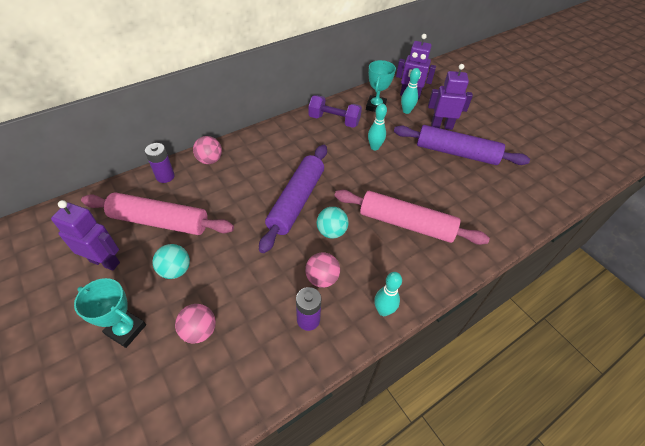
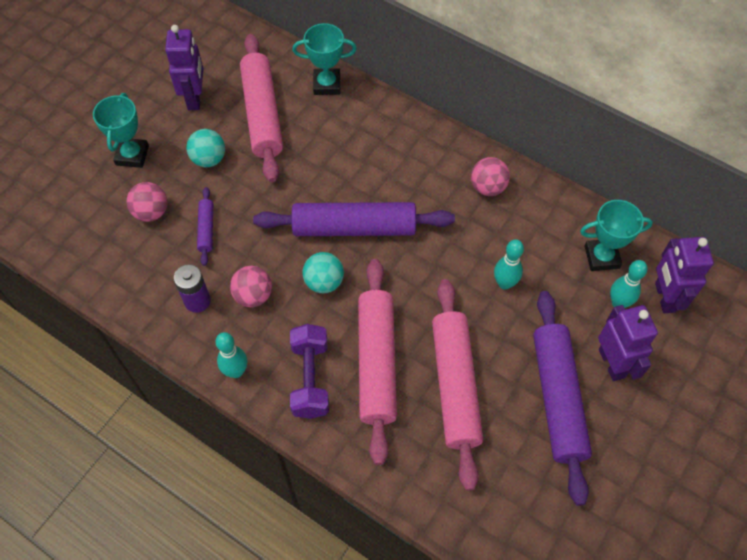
camera: 70 degrees right, 10 degrees up
purple battery [145,143,175,183] -> turquoise trophy [292,23,357,95]
pink ball [193,136,222,164] -> pink ball moved to [471,157,510,196]
purple dumbbell [309,95,362,128] -> purple dumbbell moved to [290,324,329,419]
none -> purple rolling pin [197,187,213,266]
none -> pink rolling pin [432,279,483,491]

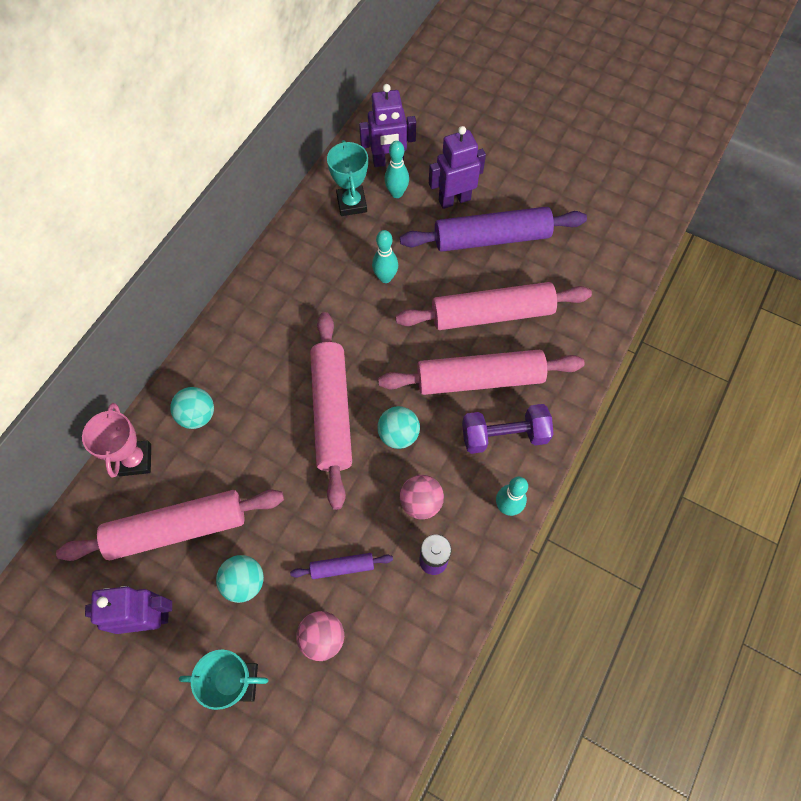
camera: 95 degrees left, 5 degrees up
purple rolling pin [253,202,455,236] -> pink rolling pin [310,312,352,510]
turquoise trophy [292,23,357,95] -> pink trophy [82,403,151,478]
pink ball [471,157,510,196] -> none
none -> turquoise ball [170,387,214,429]

